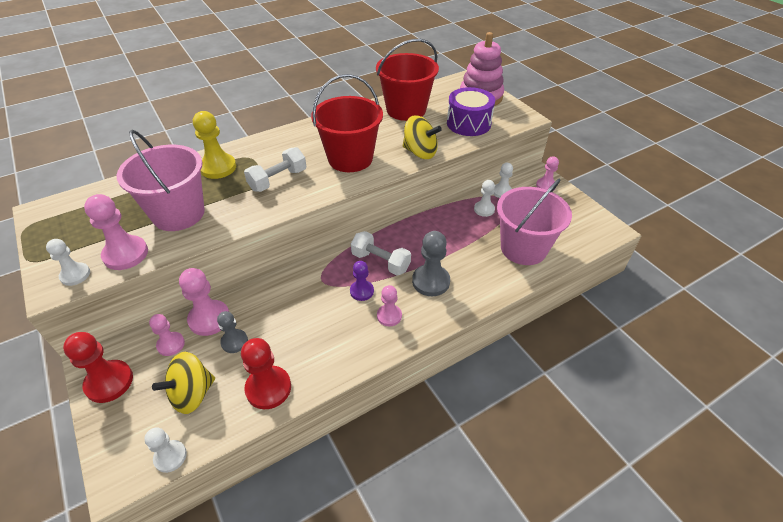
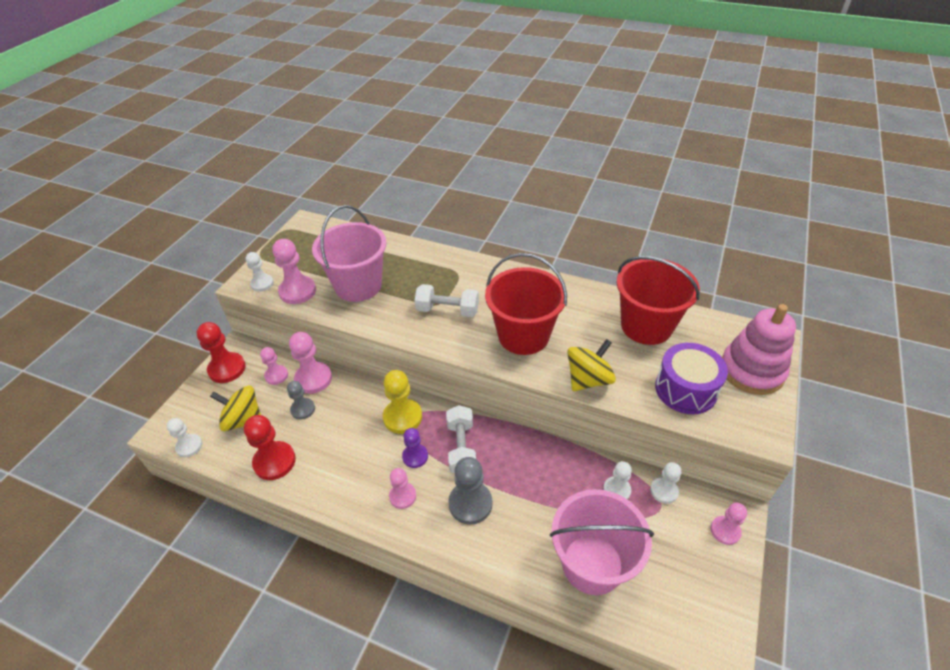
camera: 55 degrees right, 0 degrees up
yellow pawn [193,111,236,179] -> yellow pawn moved to [383,370,422,434]
yellow spinning top [403,115,442,159] -> yellow spinning top turned 120 degrees counterclockwise [567,339,616,391]

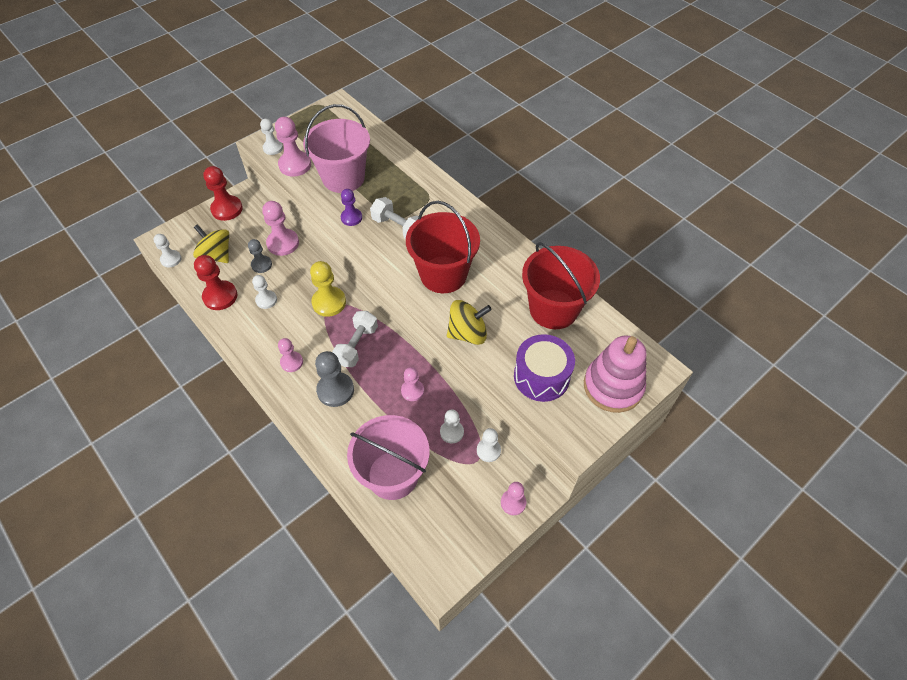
camera: 25 degrees right, 10 degrees up
pink pawn [260,347,288,385] -> pink pawn moved to [401,367,424,401]
purple pawn [402,428,428,468] -> purple pawn moved to [341,189,362,226]
none -> white pawn [252,275,277,309]

